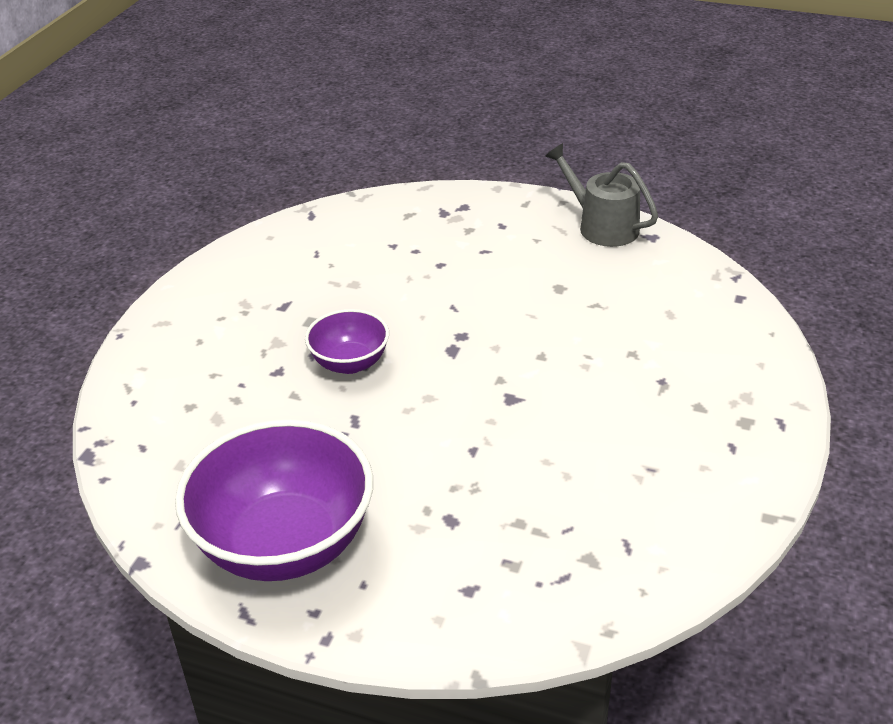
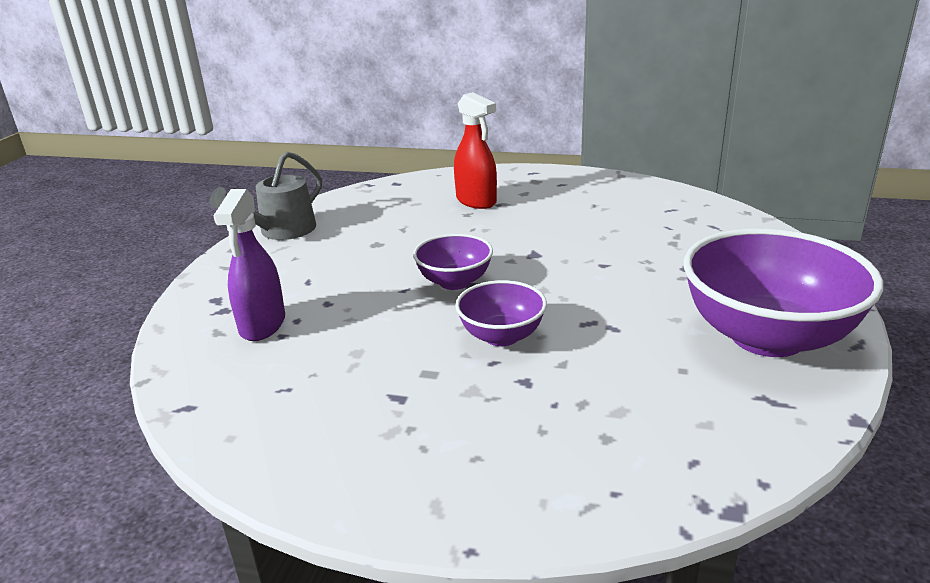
camera: 95 degrees left, 10 degrees down
none -> purple spray bottle [213,189,285,341]
none -> purple bowl [413,234,493,290]
none -> red spray bottle [454,92,497,209]

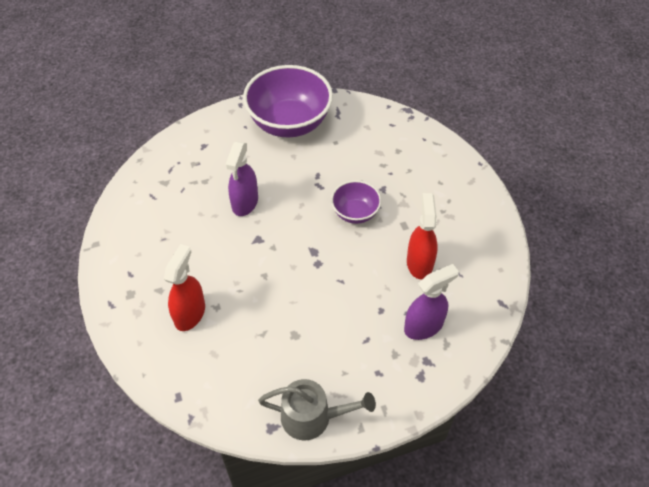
camera: 125 degrees left, 25 degrees up
purple bowl [413,234,493,290] -> none
none -> purple spray bottle [226,142,258,216]
none -> red spray bottle [407,193,438,280]

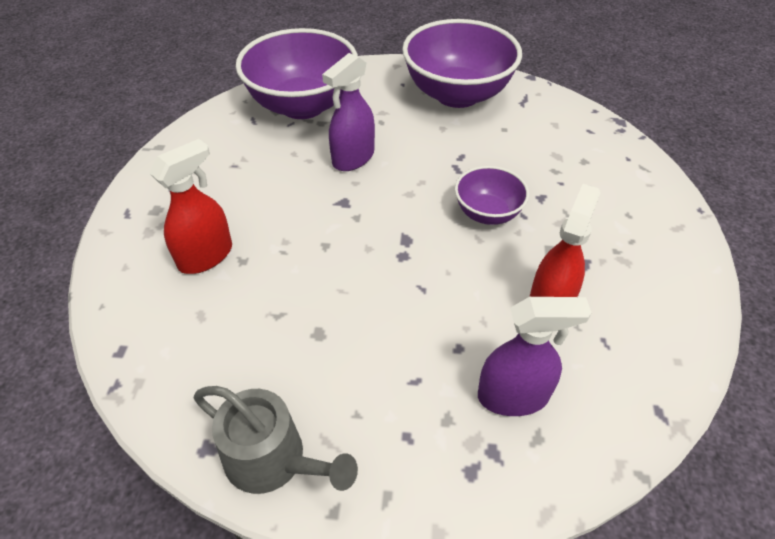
camera: 25 degrees right, 5 degrees down
none -> purple bowl [236,28,358,119]

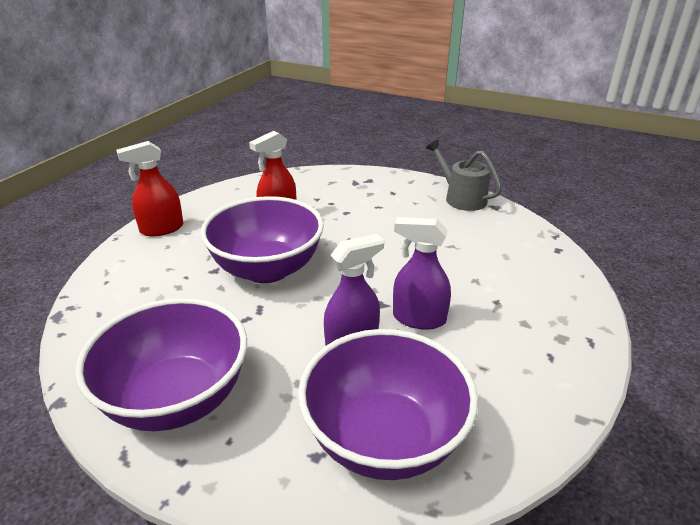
camera: 160 degrees left, 15 degrees down
red spray bottle [150,139,232,274] -> red spray bottle moved to [116,141,183,236]
purple bowl [455,166,529,225] -> purple bowl [200,196,324,283], size x1.92
purple spray bottle [478,297,592,416] -> purple spray bottle moved to [393,217,451,330]

